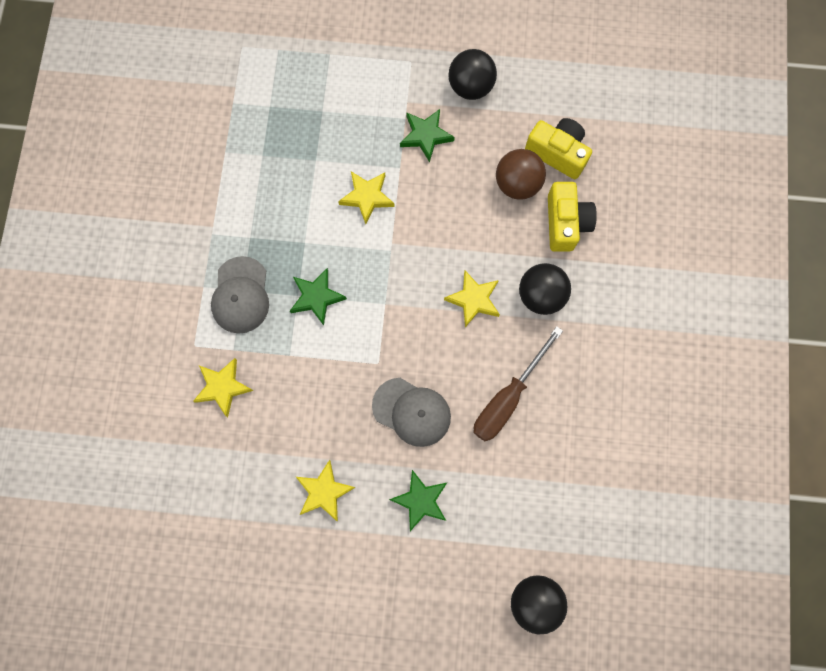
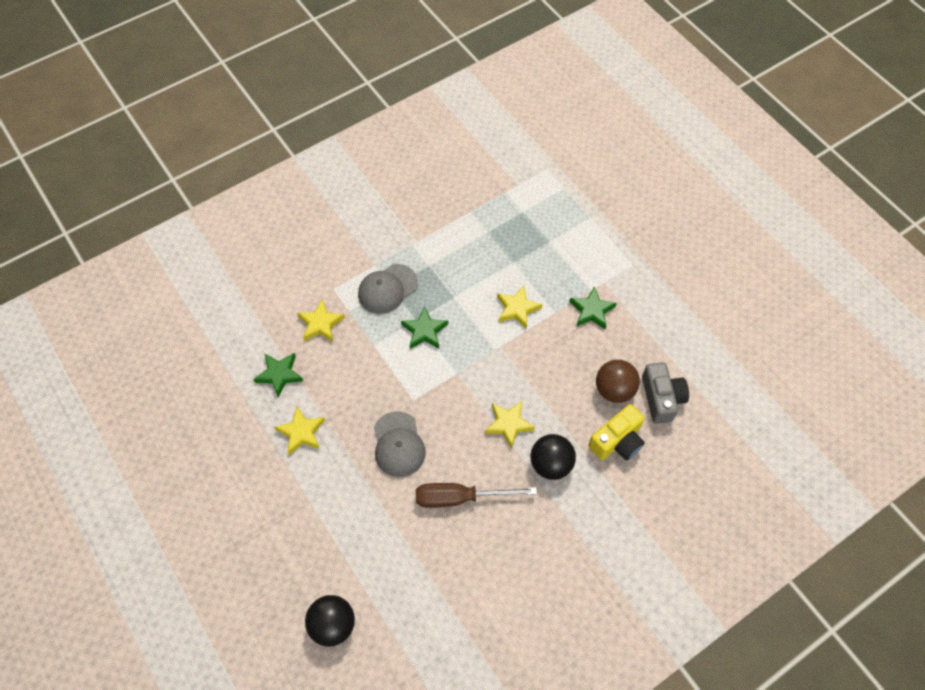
camera: 50 degrees right, 15 degrees down
green star [389,470,447,531] -> green star moved to [253,353,303,398]
black ball [448,49,497,100] -> none
yellow camera [525,118,592,179] -> grey camera [642,362,689,424]

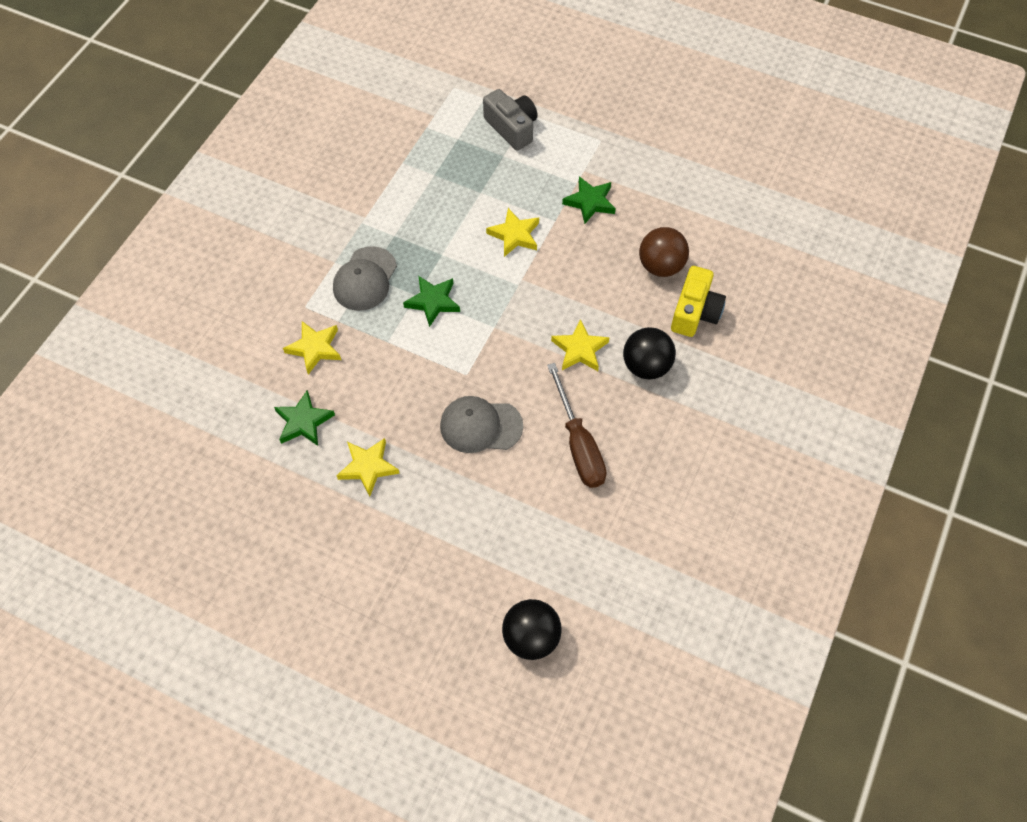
camera: 30 degrees left, 0 degrees up
grey cap [374,411,426,477] -> grey cap turned 135 degrees clockwise [440,396,523,453]
brown screwdriver [416,483,537,508] -> brown screwdriver turned 75 degrees counterclockwise [547,363,606,488]
grey camera [642,362,689,424] -> grey camera moved to [483,89,538,150]

